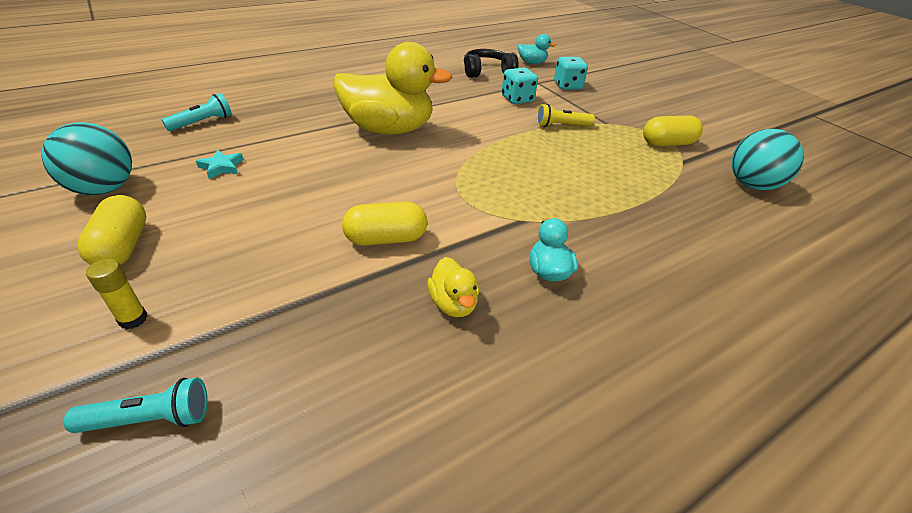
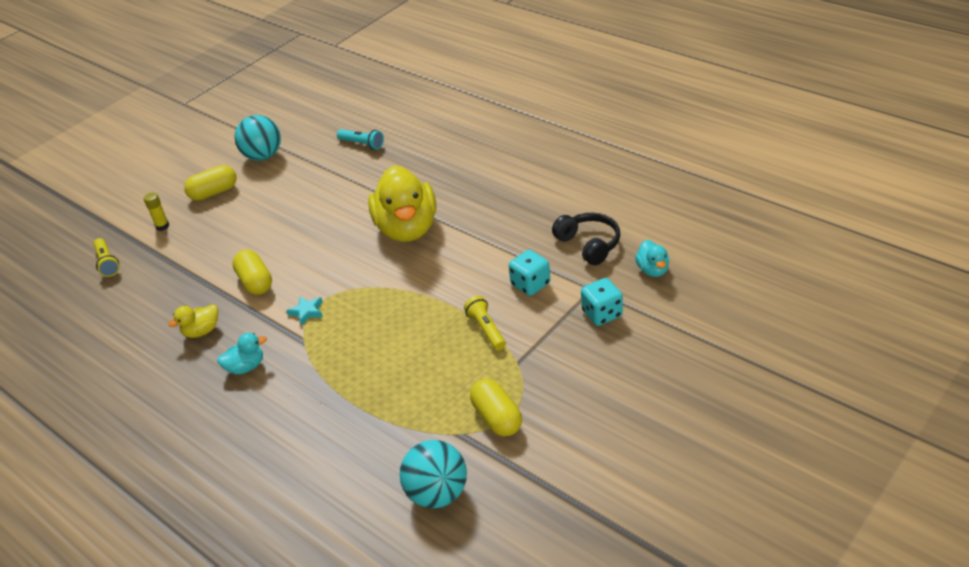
camera: 80 degrees right, 0 degrees up
turquoise flashlight [64,378,208,433] -> yellow flashlight [94,238,120,277]
turquoise star [196,149,244,179] -> turquoise star moved to [287,296,323,326]

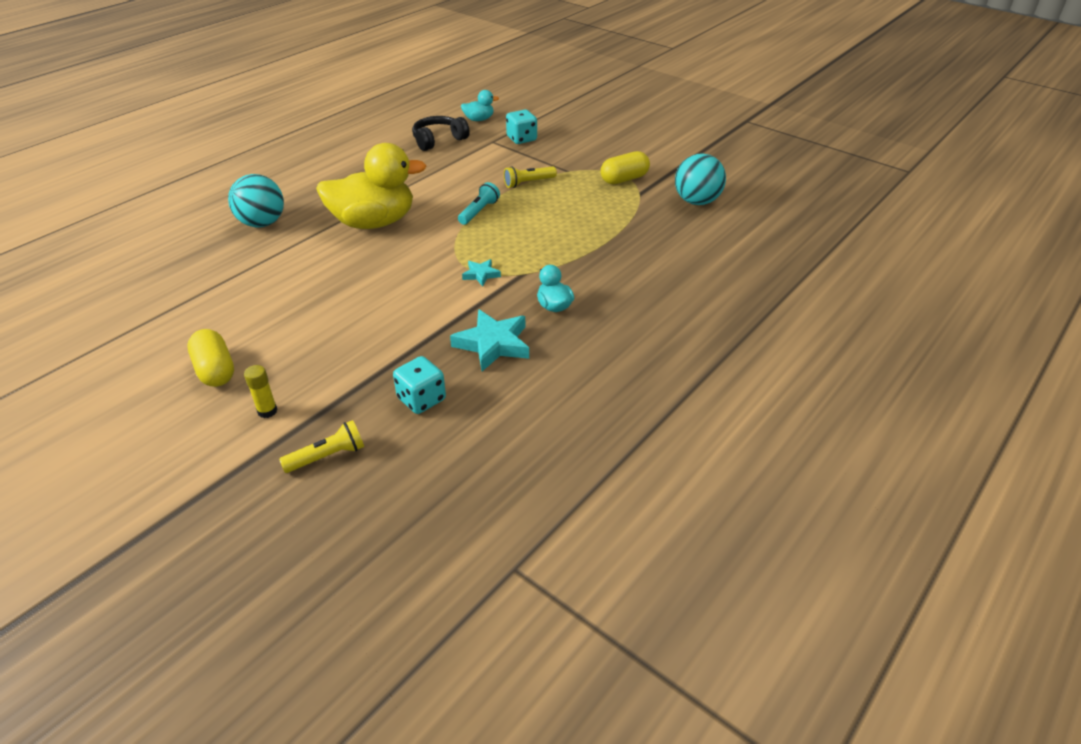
camera: 95 degrees left, 0 degrees up
yellow duck [168,304,218,338] -> turquoise star [450,309,529,371]
yellow capsule [232,250,272,295] -> none
turquoise ball [234,115,281,161] -> turquoise ball moved to [228,174,284,227]
turquoise flashlight [337,129,384,150] -> turquoise flashlight moved to [458,182,500,225]
turquoise dice [509,250,550,296] -> turquoise dice moved to [393,356,446,414]

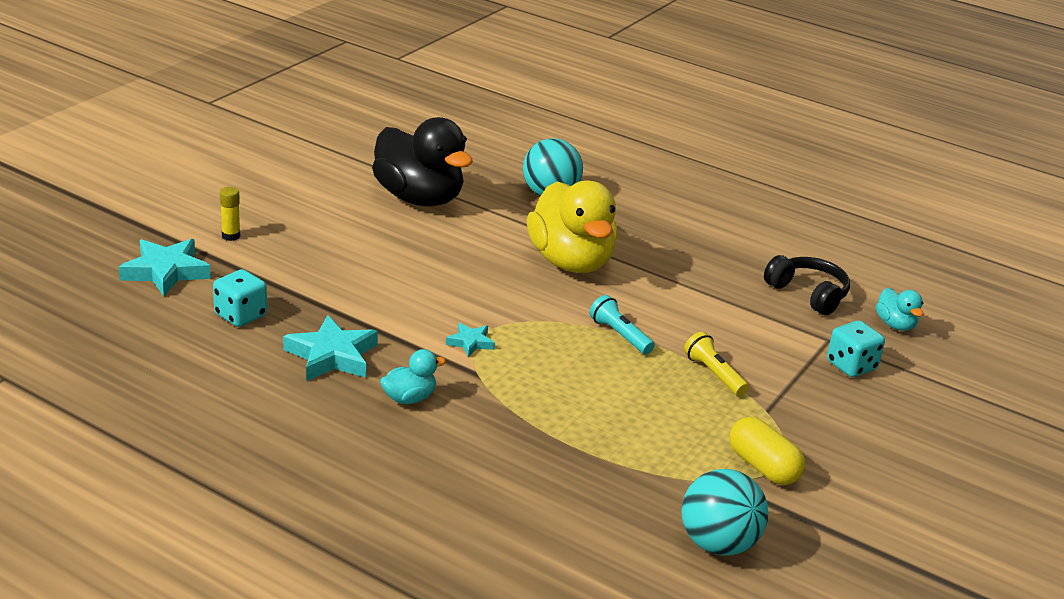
camera: 80 degrees right, 10 degrees down
yellow capsule [187,329,234,387] -> none
yellow flashlight [279,420,364,473] -> turquoise star [119,239,211,296]
turquoise flashlight [458,182,500,225] -> turquoise flashlight turned 150 degrees counterclockwise [590,295,655,354]
none -> black duck [372,117,473,206]

